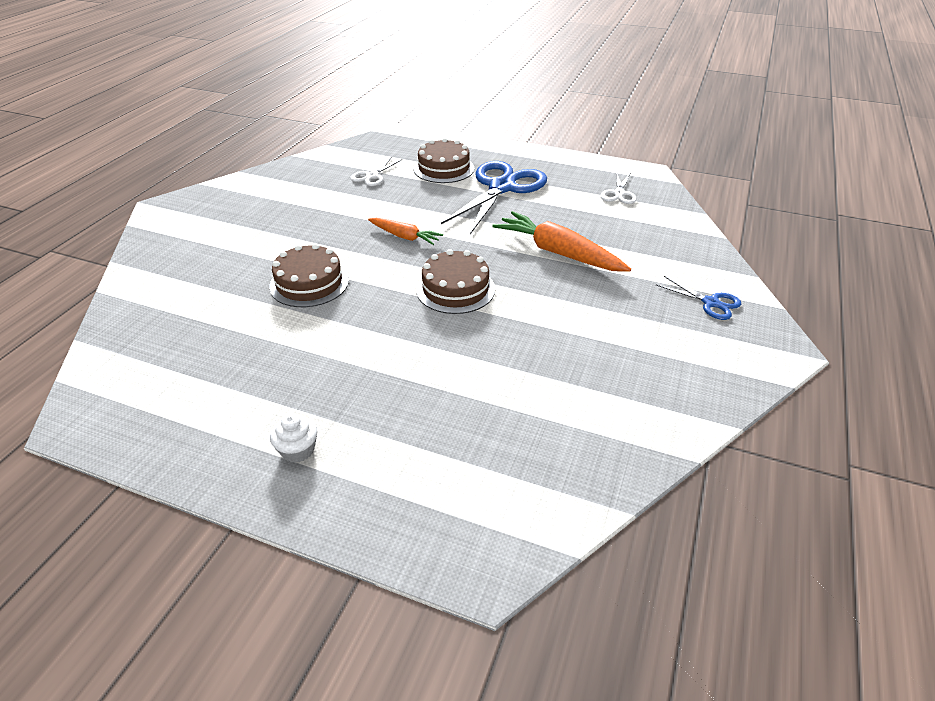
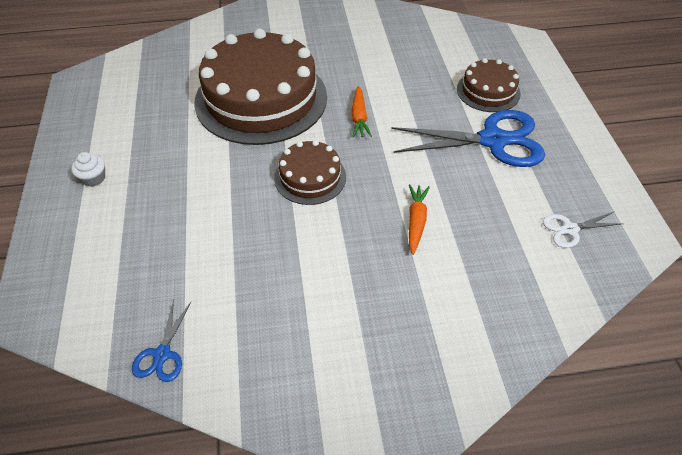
camera: 60 degrees right, 10 degrees up
brown cake [269,244,349,307] -> brown cake [194,29,327,145], size x2.07
white scissors [350,157,402,186] -> none
orange carrot [492,211,631,272] -> orange carrot [409,184,430,255], size x0.57
blue scissors [656,276,741,320] -> blue scissors moved to [132,299,191,382]

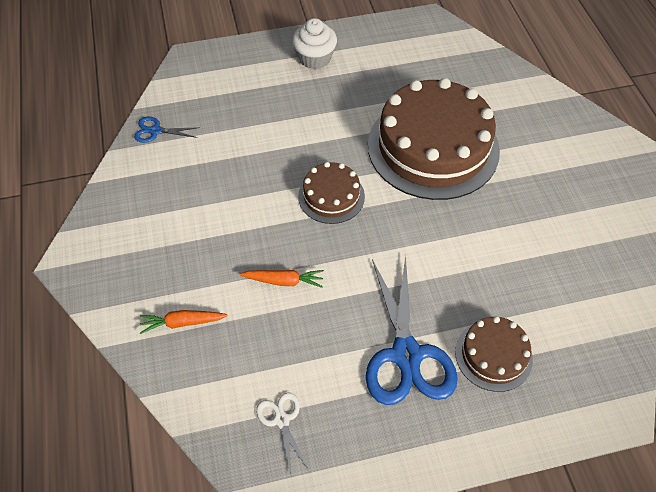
camera: 85 degrees right, 5 degrees up
white cupcake [71,152,105,187] -> white cupcake [292,18,337,69], size x1.72
orange carrot [351,86,372,138] -> orange carrot moved to [140,310,228,334]

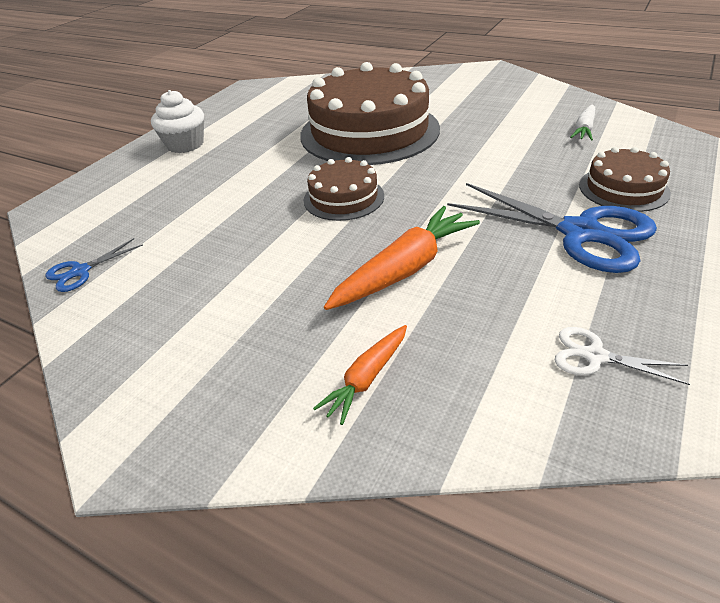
camera: 45 degrees left, 15 degrees down
orange carrot [240,270,324,288] -> orange carrot [324,206,480,310], size x1.74
none -> white carrot [570,104,595,141]

